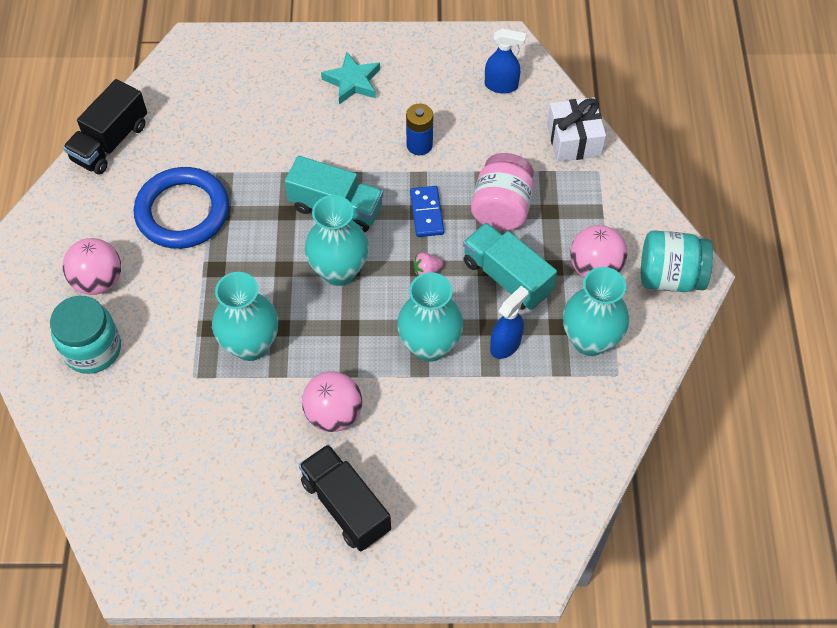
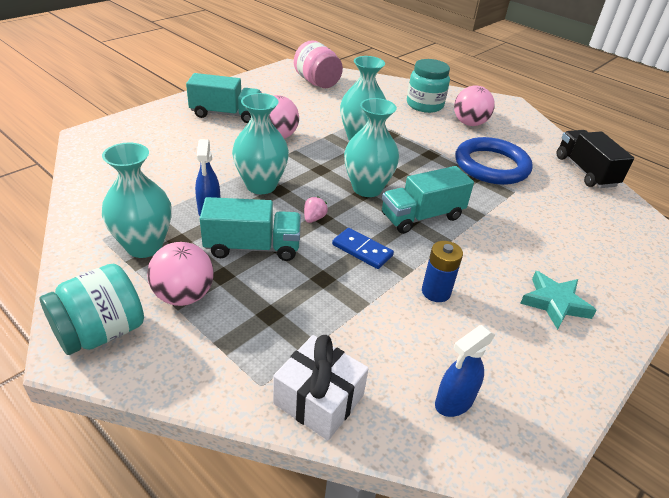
camera: 130 degrees right, 20 degrees down
black truck [299,444,391,552] -> turquoise truck [186,73,261,123]
pink jar [471,153,534,231] -> pink jar moved to [294,40,343,88]

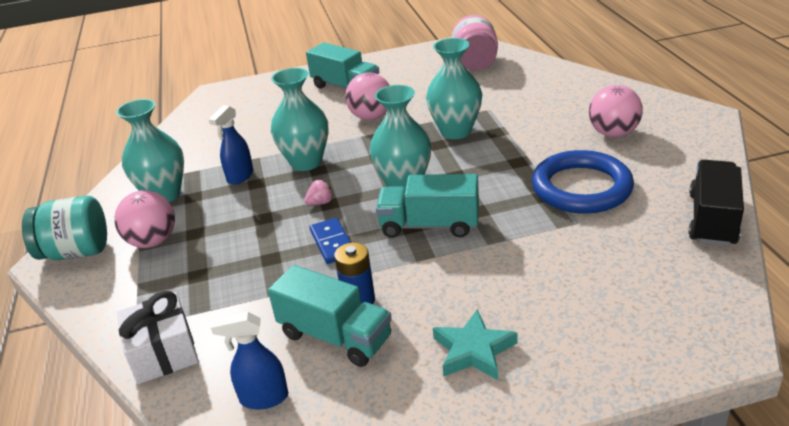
camera: 40 degrees right, 5 degrees down
turquoise truck [200,197,301,261] -> turquoise truck moved to [268,265,392,367]
turquoise jar [407,59,450,113] -> none

